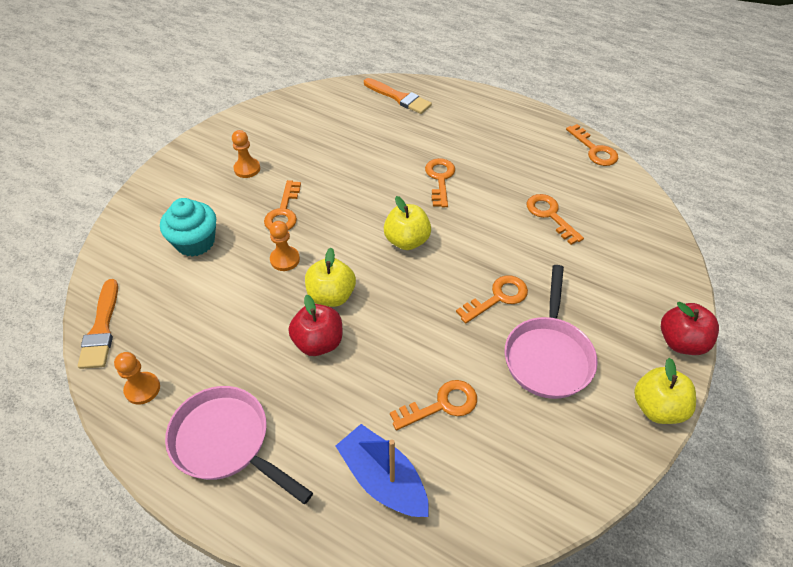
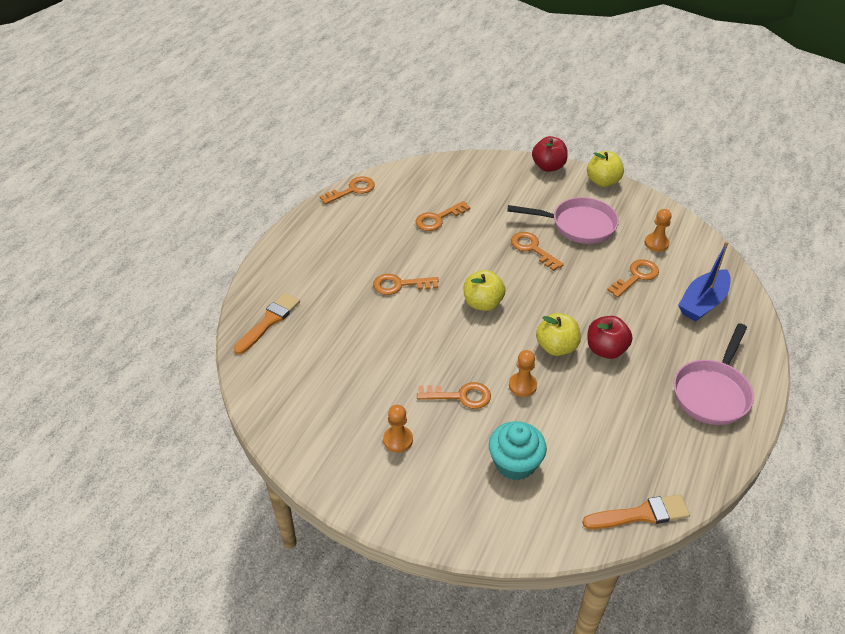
camera: 95 degrees left, 5 degrees down
orange pawn [114,352,160,405] -> orange pawn moved to [644,209,672,252]
orange key [390,380,477,430] -> orange key turned 75 degrees clockwise [607,259,659,298]

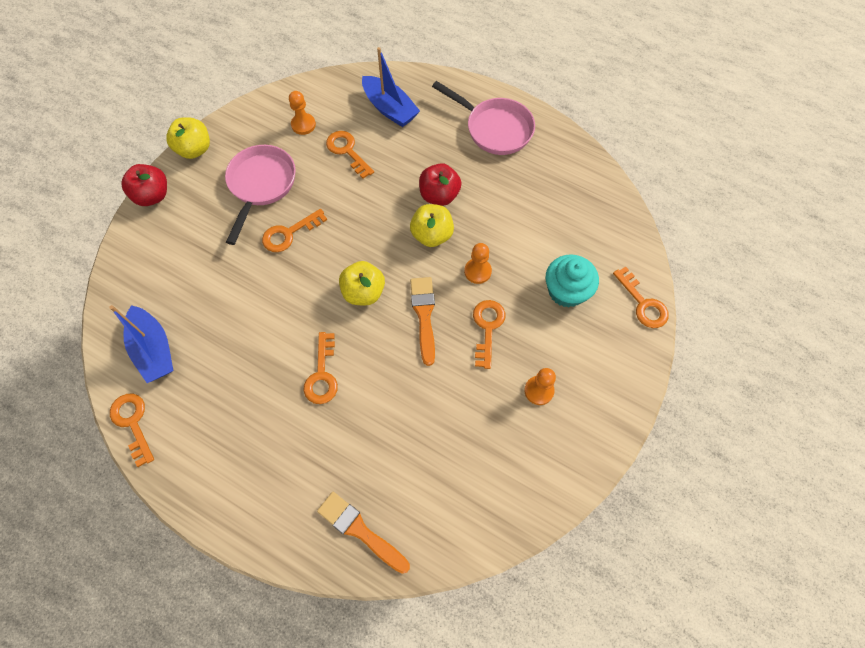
camera: 85 degrees left, 20 degrees up
orange key [415,201,470,231] -> orange key moved to [613,267,669,328]
orange brush [582,494,690,529] -> orange brush moved to [410,277,435,366]
none -> blue boat [109,305,174,383]

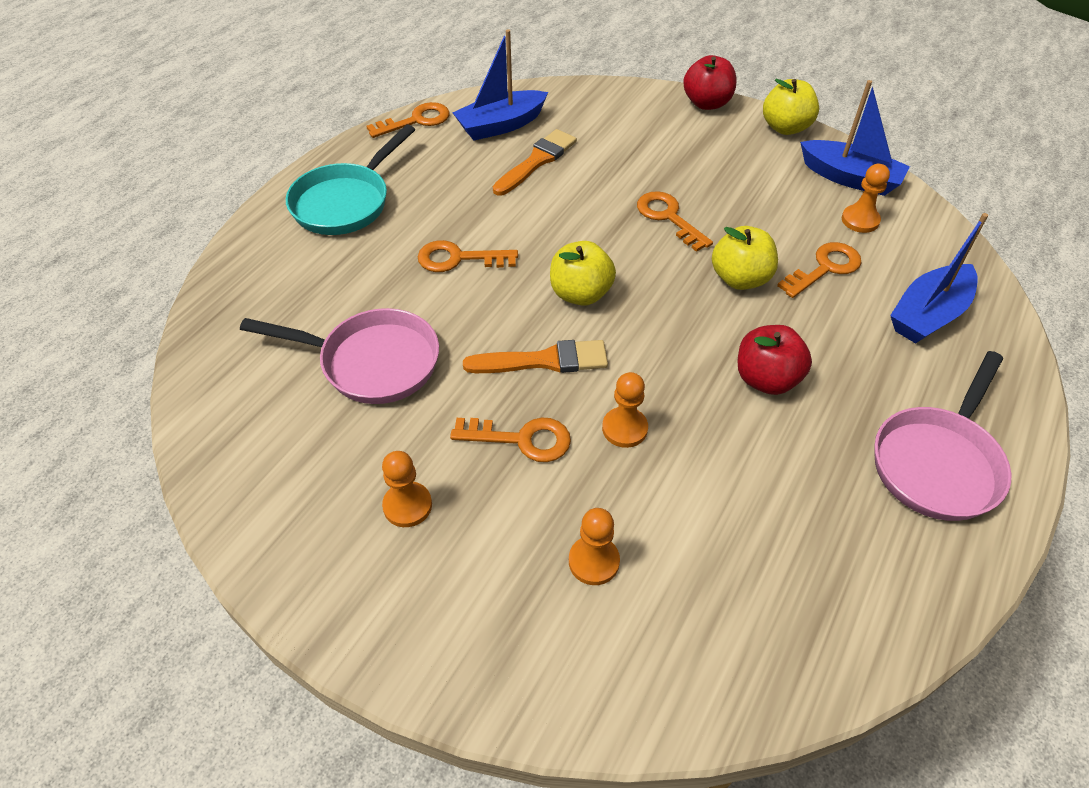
camera: 90 degrees right, 15 degrees down
pink pan [225,145,296,245] -> pink pan moved to [240,308,439,404]
orange brush [317,492,410,574] -> orange brush moved to [493,129,577,196]
yellow apple [410,204,454,247] -> yellow apple moved to [712,226,778,290]
turquoise cupcake [546,254,599,308] -> orange pawn [569,508,620,585]
orange key [613,267,669,328] -> none
none -> turquoise pan [286,125,415,235]
none -> blue boat [800,80,910,196]

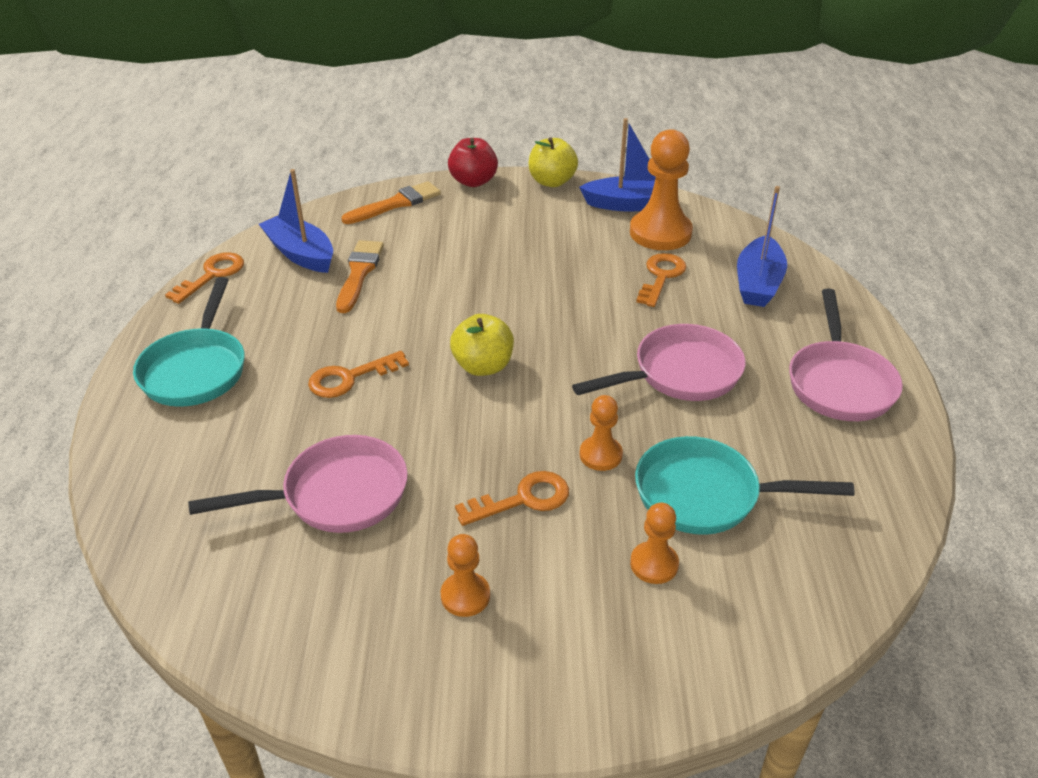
camera: 30 degrees left, 10 degrees down
blue boat [452,29,548,141] -> blue boat turned 105 degrees clockwise [259,169,333,273]
orange brush [463,340,608,373] -> orange brush moved to [342,181,441,224]
orange key [637,191,713,252] -> none
yellow apple [712,226,778,290] -> none
red apple [737,325,812,395] -> pink pan [572,324,746,401]
orange pawn [842,164,890,233] -> orange pawn [630,129,693,250], size x1.89
none -> turquoise pan [635,436,855,535]

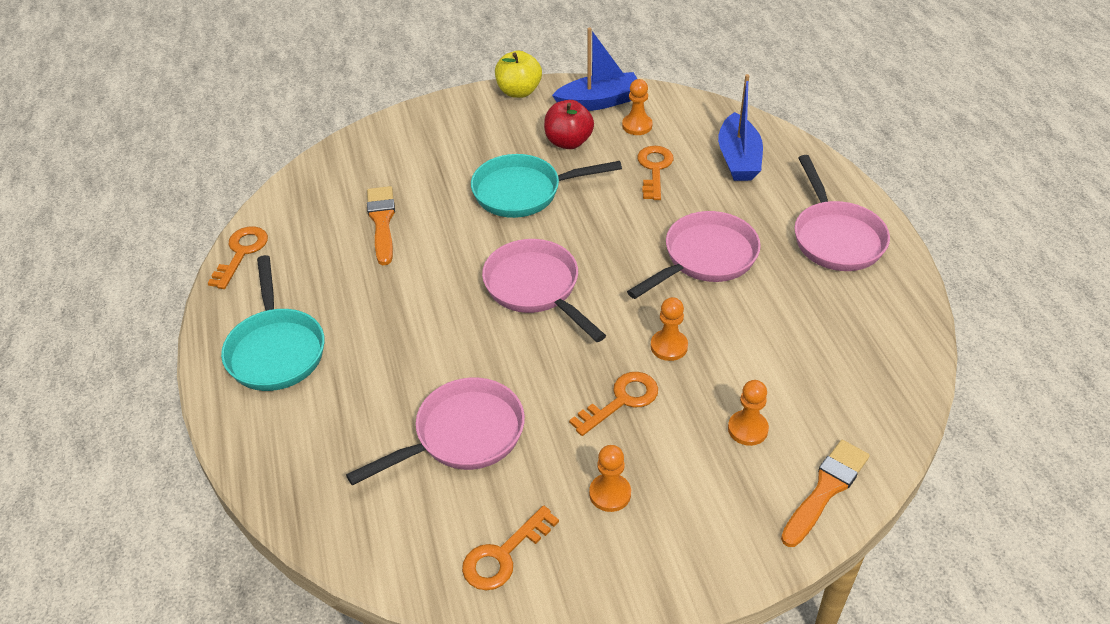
camera: 15 degrees left, 5 degrees up
blue boat [259,169,333,273] -> none
orange key [308,351,409,398] -> orange key moved to [462,506,559,590]
orange brush [342,181,441,224] -> orange brush moved to [781,440,870,547]
red apple [448,138,498,187] -> red apple moved to [544,100,594,149]
yellow apple [450,314,514,376] -> pink pan [482,239,606,342]
orange pawn [630,129,693,250] -> orange pawn [622,79,653,135], size x0.53
turquoise pan [635,436,855,535] -> turquoise pan moved to [471,154,622,218]

